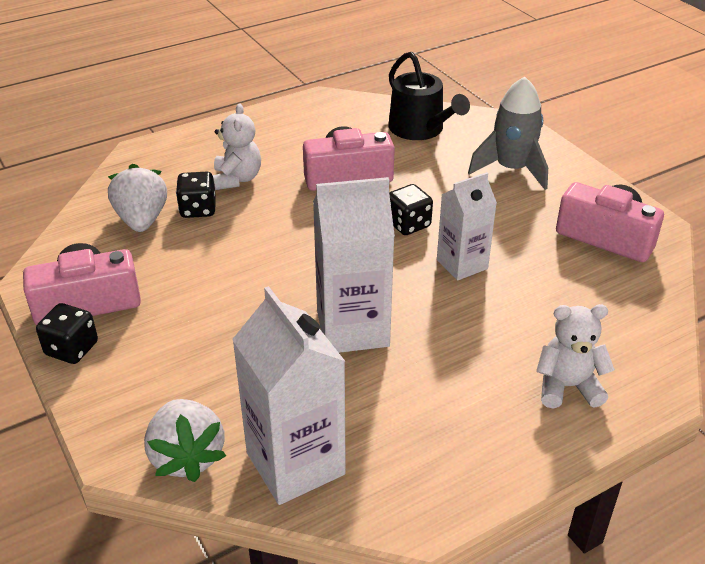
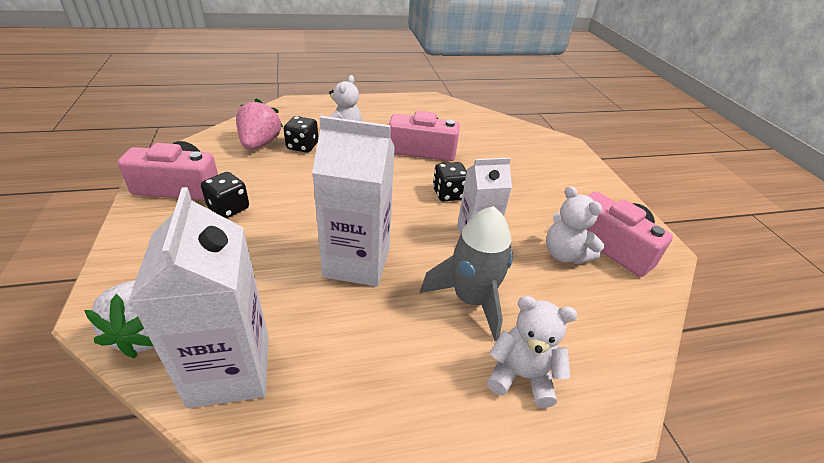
camera: 15 degrees right, 0 degrees up
black dice [36,303,98,364] -> black dice moved to [201,172,249,218]
white strawberry [108,164,167,232] -> pink strawberry [236,98,283,150]
black watering can [389,52,470,140] -> none
grey rocket [468,77,548,190] -> grey rocket moved to [420,206,513,341]
none -> white teddy bear [546,186,604,264]

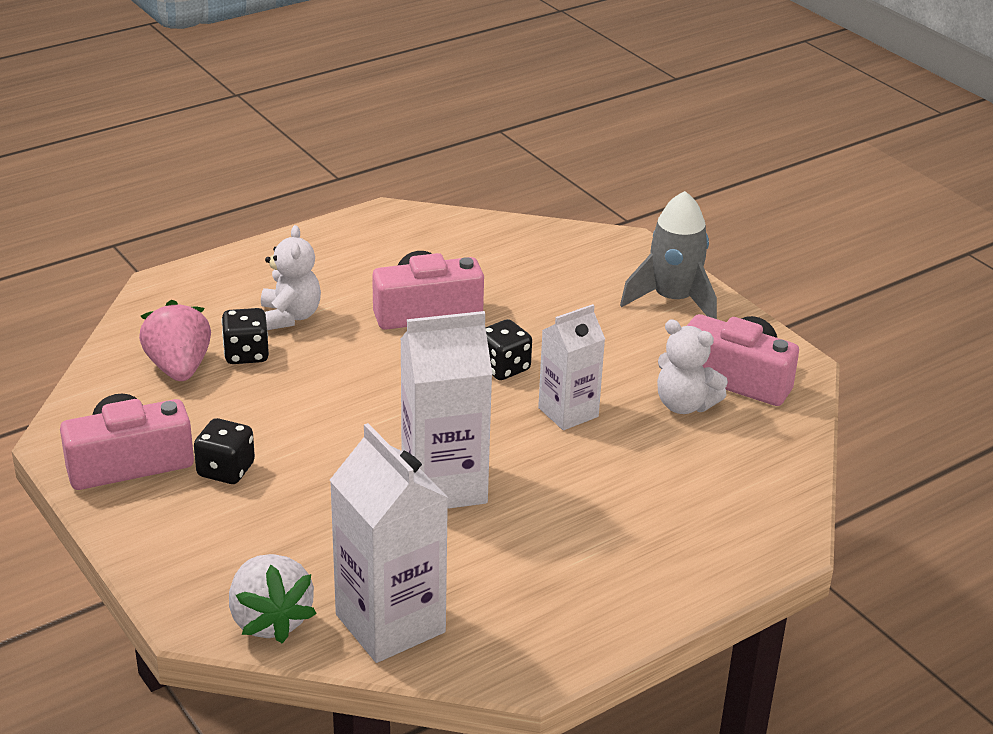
camera: 20 degrees left, 5 degrees down
grey rocket [420,206,513,341] -> grey rocket moved to [620,191,717,319]
white teddy bear [487,296,577,408] -> none

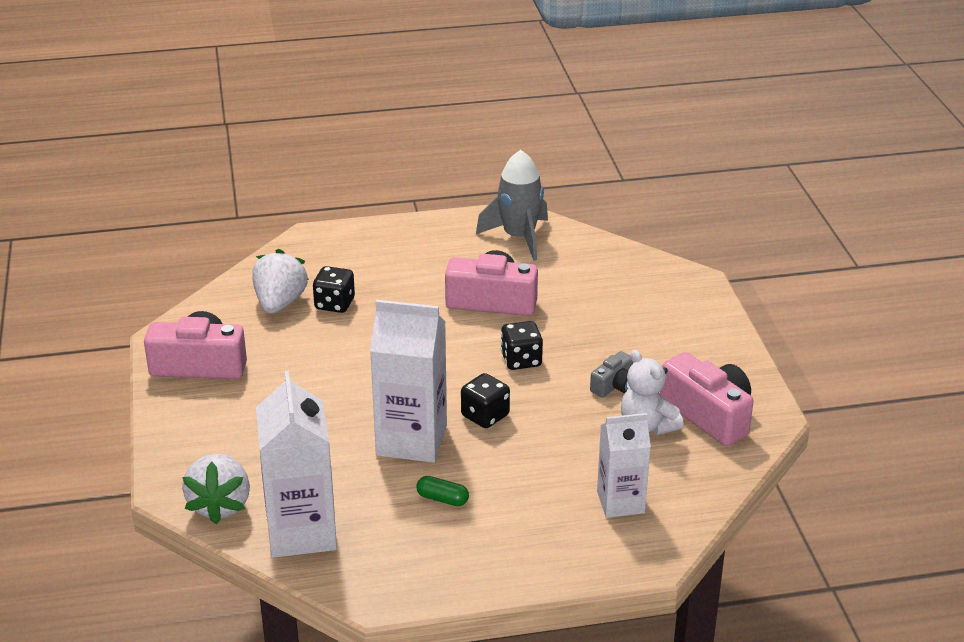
camera: 25 degrees right, 0 degrees up
pink strawberry [139,300,211,381] -> white strawberry [252,249,309,314]
black dice [194,418,255,484] -> black dice moved to [461,373,510,428]
white teddy bear [261,225,321,330] -> none
white carton [538,304,605,430] -> white carton moved to [597,413,651,518]
grey rocket [620,191,717,319] -> grey rocket moved to [476,150,548,261]
none -> green capsule [416,476,469,506]
none -> grey camera [590,351,633,397]

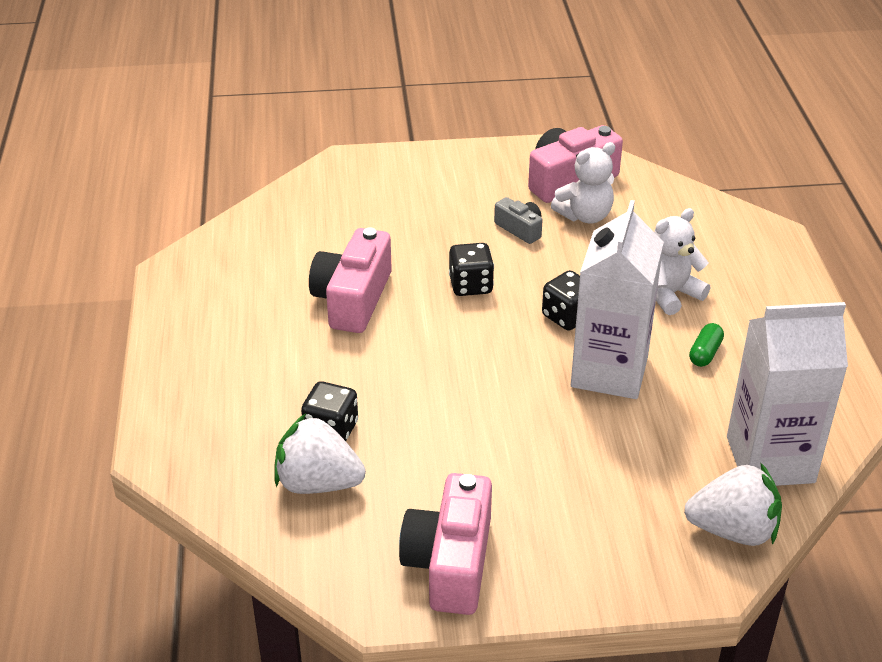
camera: 85 degrees left, 5 degrees up
grey rocket [476,150,548,261] -> none
white carton [597,413,651,518] -> none
none -> white teddy bear [654,208,710,315]

